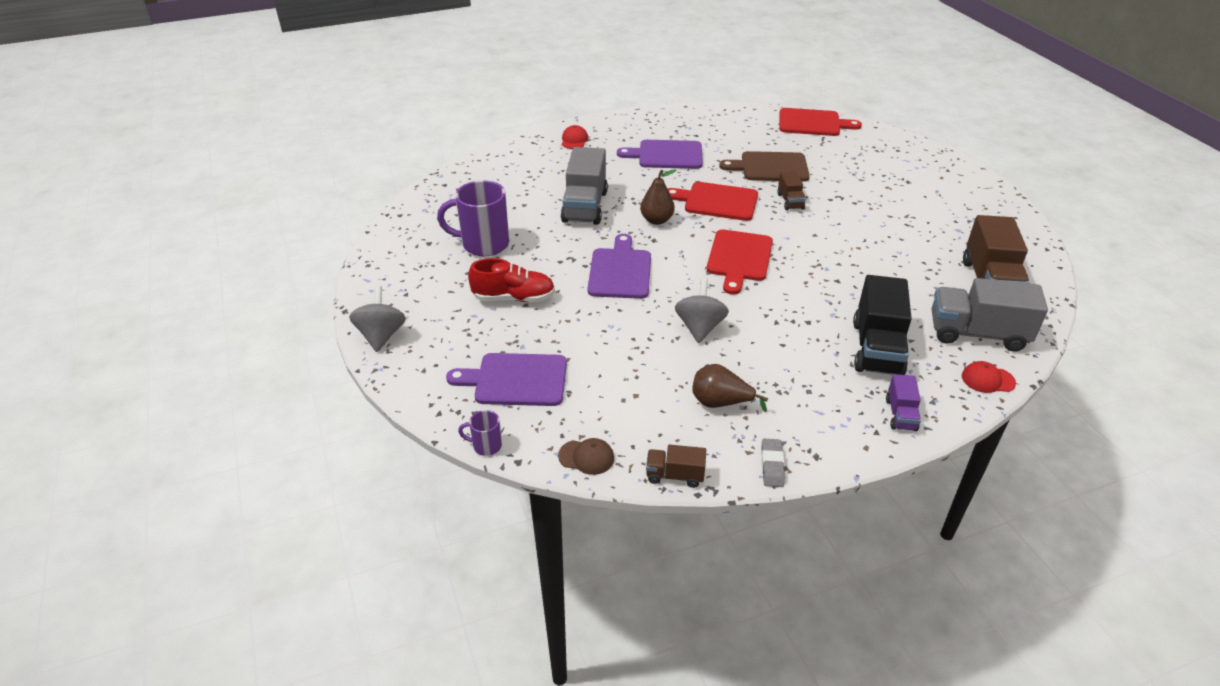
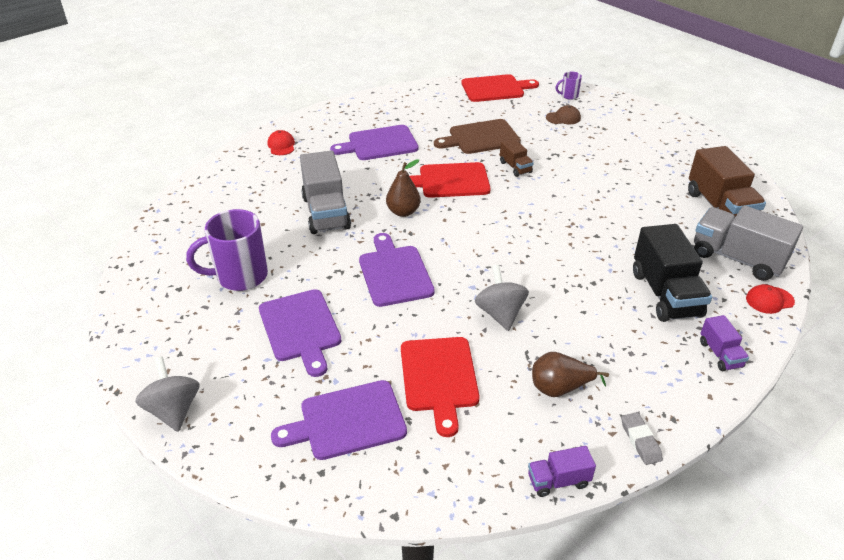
camera: 20 degrees left, 0 degrees up
purple mug [458,410,502,456] -> purple mug moved to [555,71,582,100]
red shoe [468,258,555,302] -> purple cutting board [259,289,342,377]
brown cap [558,438,614,475] -> brown cap moved to [546,105,581,124]
brown truck [646,445,706,488] -> purple truck [528,446,596,497]
red cutting board [707,230,773,295] -> red cutting board moved to [401,337,479,437]
grey truck [931,278,1048,352] -> grey truck turned 45 degrees clockwise [694,205,803,281]

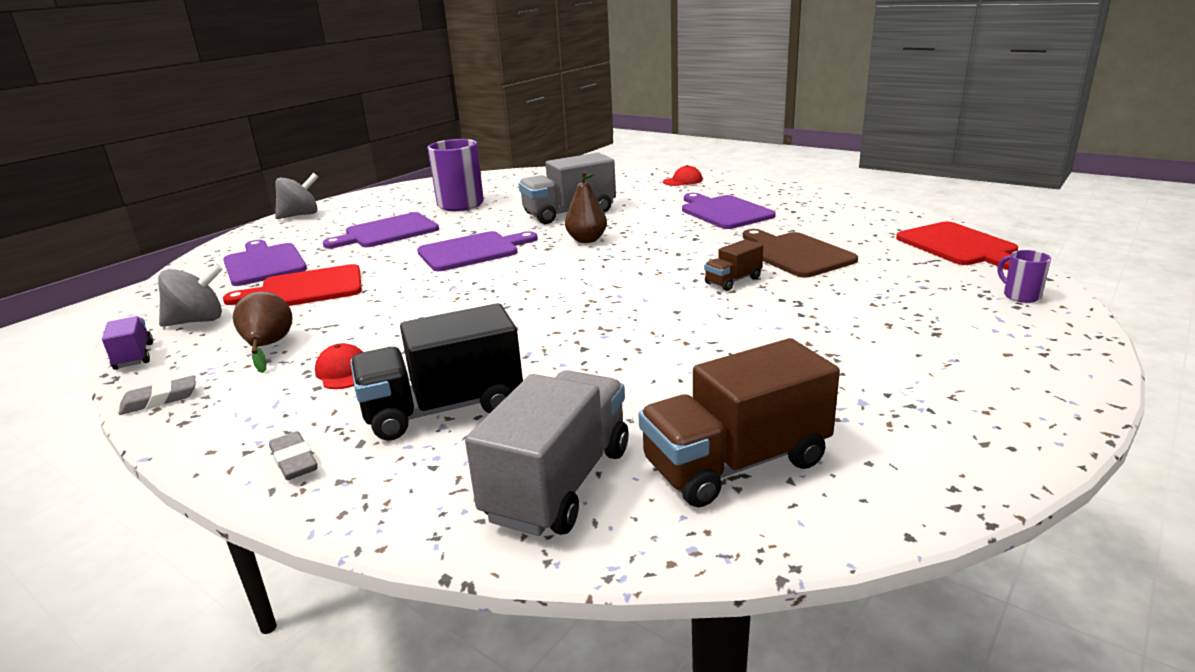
camera: 80 degrees right, 15 degrees down
red cutting board [410,162,490,198] -> none
grey spinning top [475,265,529,331] -> grey spinning top moved to [158,263,223,327]
brown cap [546,105,581,124] -> none
purple truck [700,315,749,371] -> grey eraser [269,431,317,480]
red cap [746,284,795,314] -> red cap moved to [315,343,363,389]

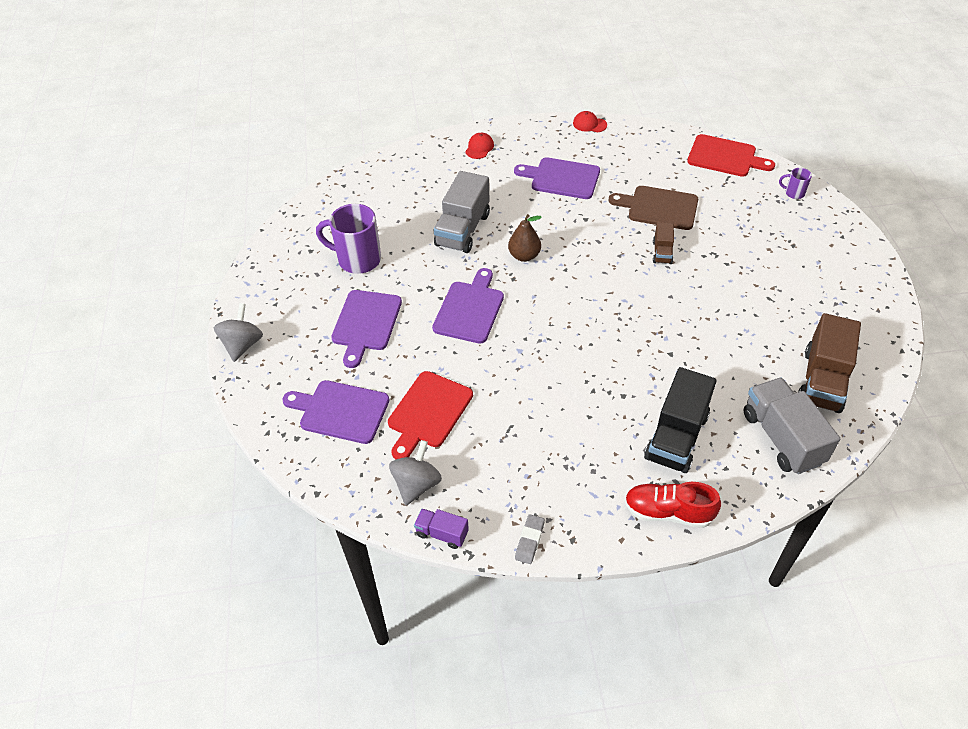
camera: 45 degrees left, 25 degrees up
brown pear [233,291,293,373] -> none
grey eraser [269,431,317,480] -> red shoe [625,482,721,528]
red cap [315,343,363,389] -> red cap moved to [573,111,607,132]

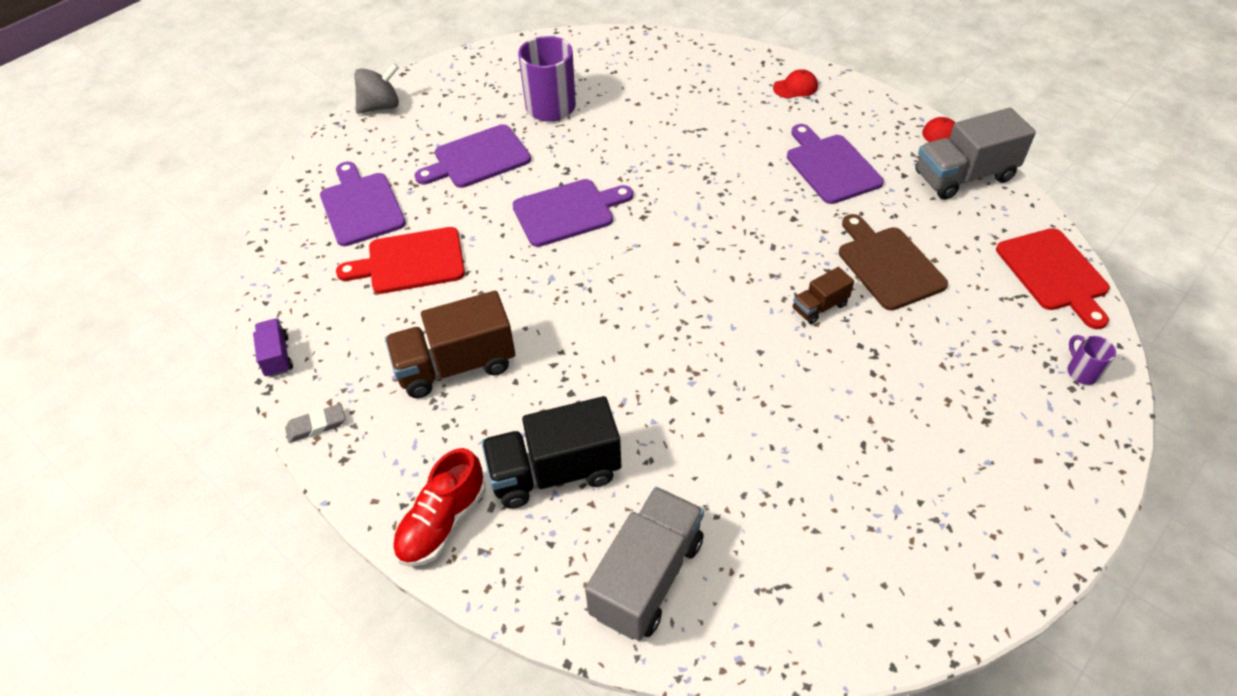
camera: 50 degrees right, 0 degrees up
grey spinning top [389,440,442,505] -> none
grey truck [434,171,490,253] -> grey truck moved to [915,108,1036,200]
brown pear [508,214,542,262] -> none
red shoe [625,482,721,528] -> red shoe turned 120 degrees counterclockwise [393,448,486,567]
brown truck [798,313,861,413] -> brown truck moved to [385,291,515,398]

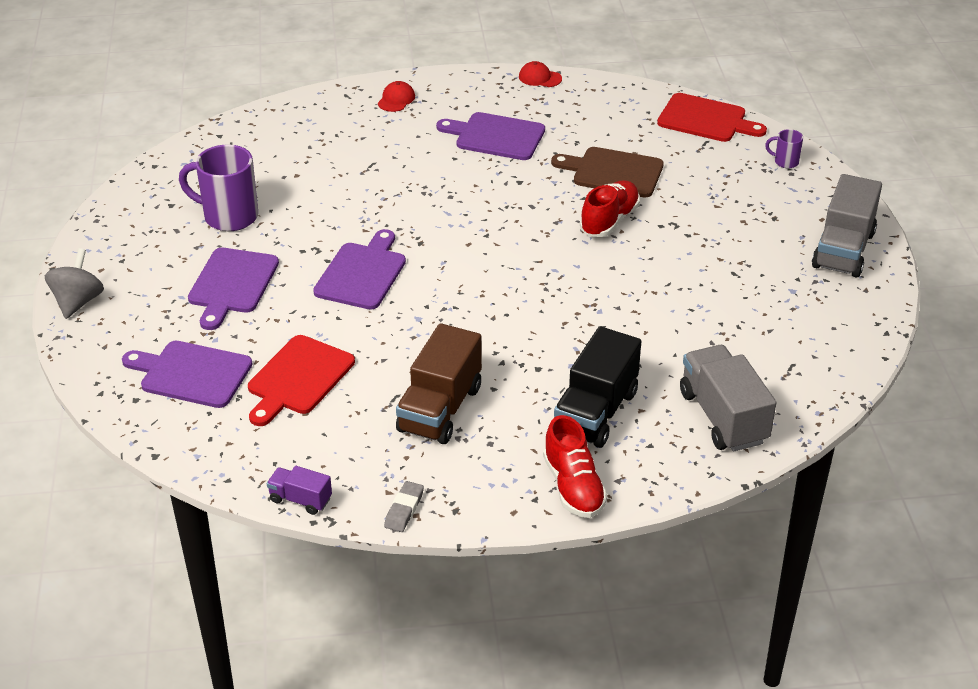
camera: 50 degrees left, 10 degrees down
brown truck [793,267,854,324] -> red shoe [580,180,640,237]
grey truck [915,108,1036,200] -> grey truck moved to [812,174,882,278]

